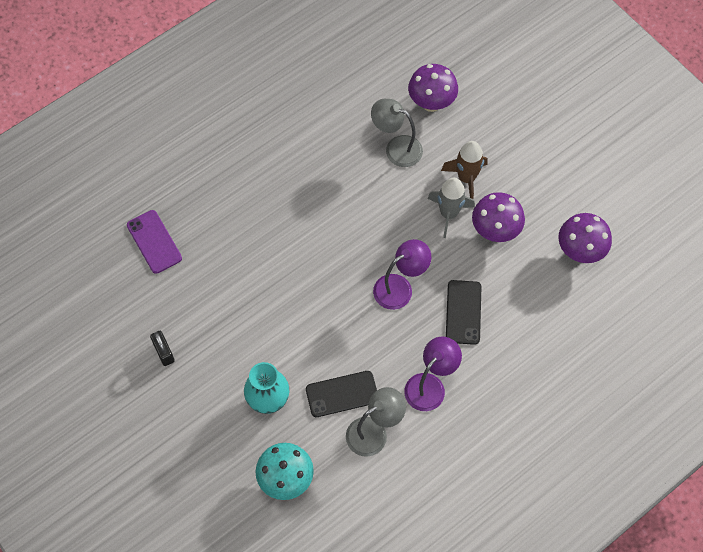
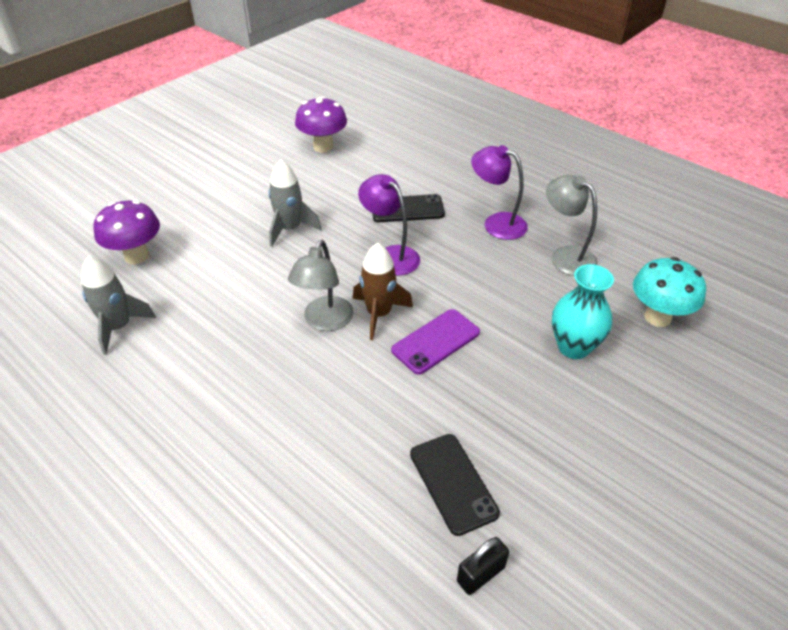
camera: 100 degrees left, 20 degrees down
purple phone [127,210,182,274] -> purple phone moved to [391,309,480,375]
black padlock [150,331,175,366] -> black padlock moved to [457,537,509,595]
black phone [306,371,377,417] -> black phone moved to [410,434,500,536]
grey lamp [371,99,423,167] -> grey lamp moved to [288,240,354,331]
brown rocket [441,141,488,199] -> brown rocket moved to [353,243,413,340]
purple mushroom [472,192,525,242] -> none
none -> grey rocket [81,256,156,355]

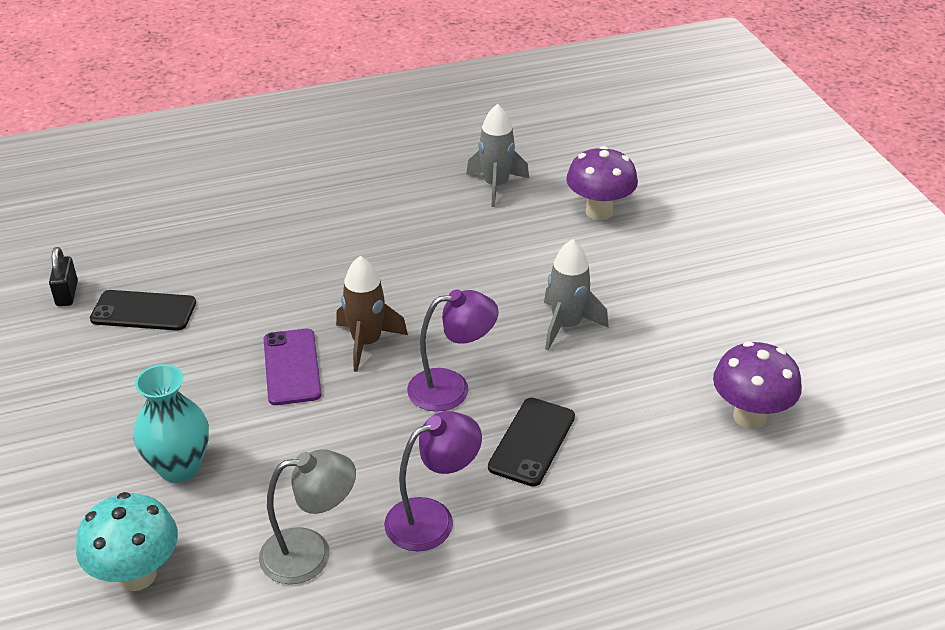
camera: 120 degrees right, 5 degrees down
grey lamp [288,240,354,331] -> none

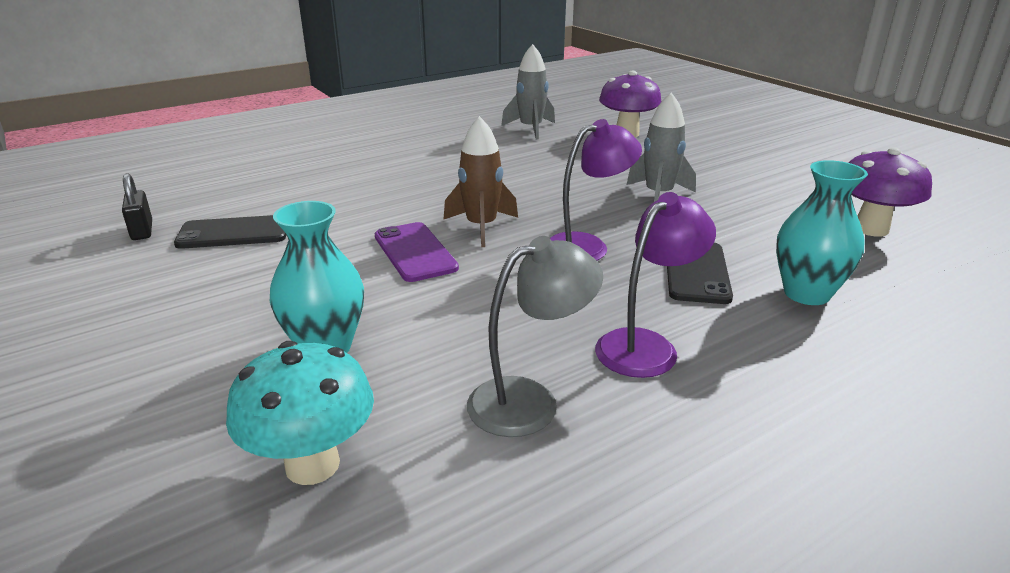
camera: 15 degrees left, 10 degrees down
none -> turquoise vase [776,160,868,305]

